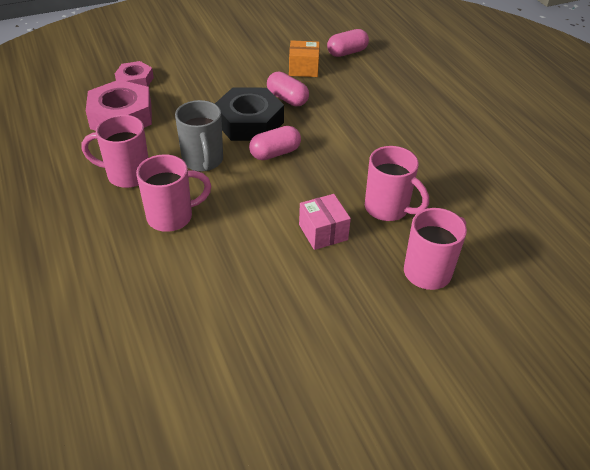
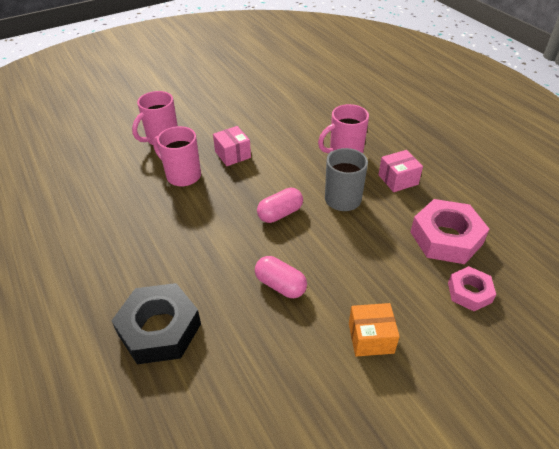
camera: 175 degrees right, 0 degrees up
pink mug [82,115,148,188] -> pink box [379,150,423,192]
black nut [215,88,284,141] -> black nut moved to [111,283,201,364]
orange box [289,40,320,77] -> orange box moved to [349,303,400,357]
pink capsule [327,29,369,57] -> none

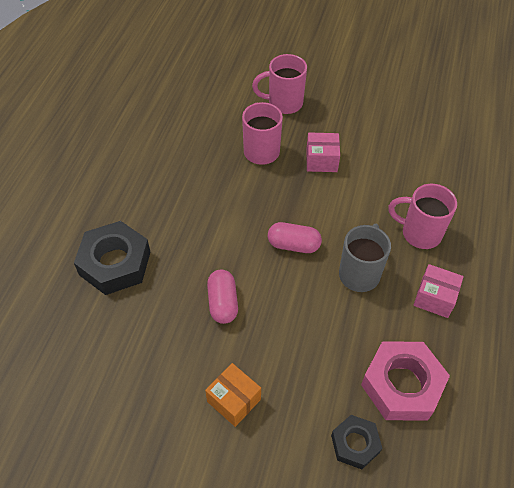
camera: 45 degrees right, 10 degrees up
pink box [213,126,251,166] -> pink box turned 75 degrees clockwise [306,133,340,172]
pink nut [448,266,496,311] -> black nut [331,415,382,469]

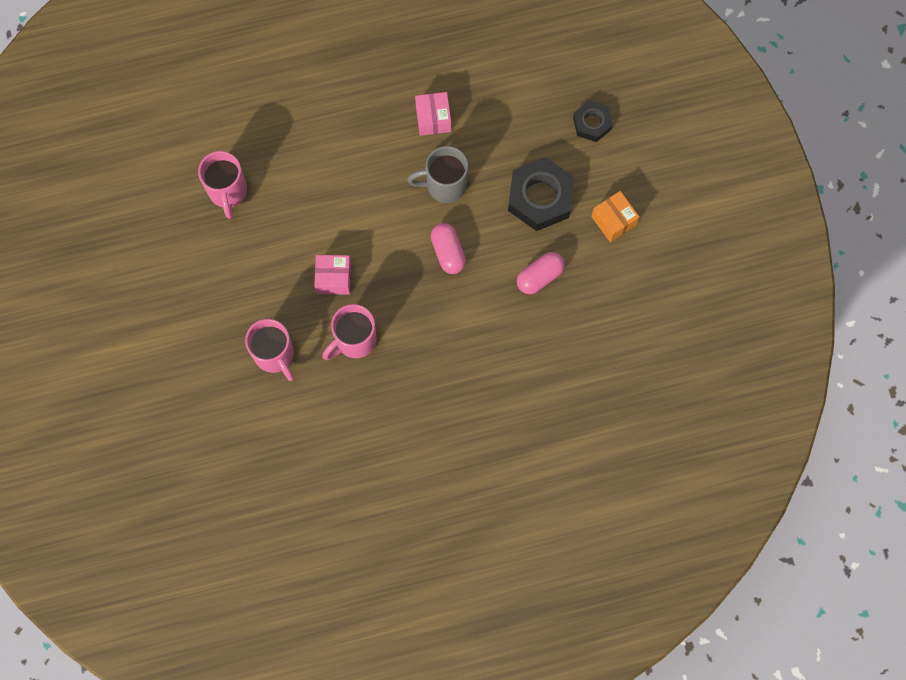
camera: 120 degrees left, 20 degrees up
black nut [74,221,150,295] -> black nut moved to [508,157,574,231]
orange box [205,363,261,427] -> orange box turned 45 degrees counterclockwise [591,191,639,242]
pink box [306,133,340,172] -> pink box turned 60 degrees counterclockwise [314,255,351,295]
pink nut [361,341,450,421] -> none
pink mug [388,184,457,249] -> pink mug moved to [198,151,247,219]

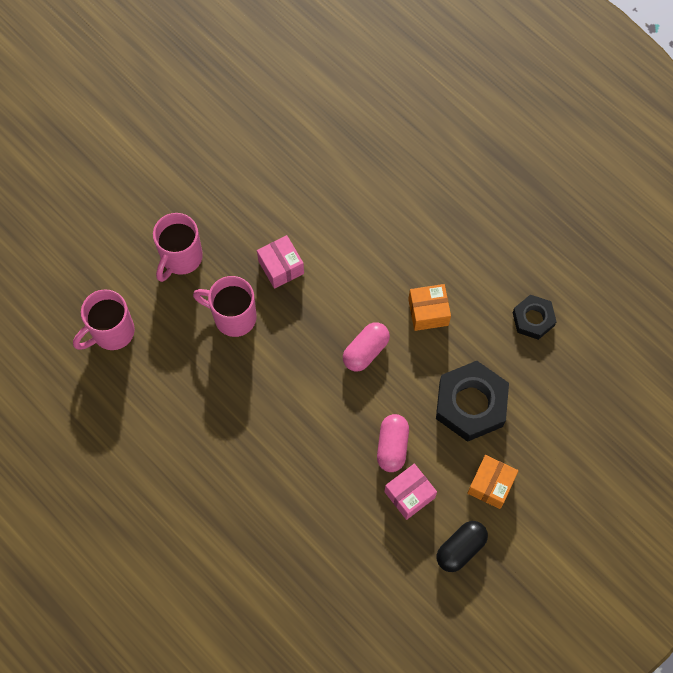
camera: 60 degrees right, 5 degrees down
pink mug [198,151,247,219] -> pink mug moved to [73,289,135,350]
grey mug [407,146,468,203] -> orange box [408,284,451,331]
pink box [415,92,451,136] -> pink box moved to [384,464,437,520]
pink capsule [517,252,565,294] -> pink capsule turned 75 degrees clockwise [377,414,409,472]
black nut [573,100,613,142] -> black nut moved to [513,295,557,340]
none -> black capsule [437,521,488,572]

